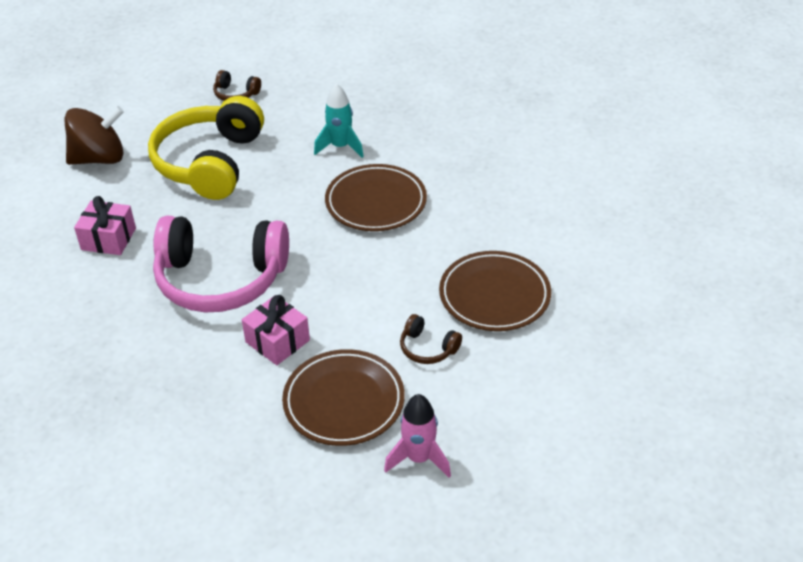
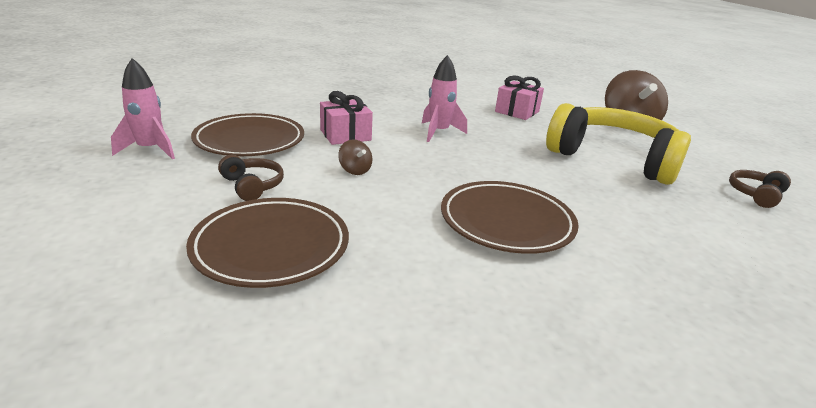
camera: 110 degrees right, 15 degrees down
pink headphones [153,216,289,312] -> pink rocket [422,55,467,142]
turquoise rocket [314,84,364,158] -> none
brown headphones [400,314,462,364] -> brown headphones turned 90 degrees clockwise [218,155,284,201]
none -> brown spinning top [338,139,372,175]

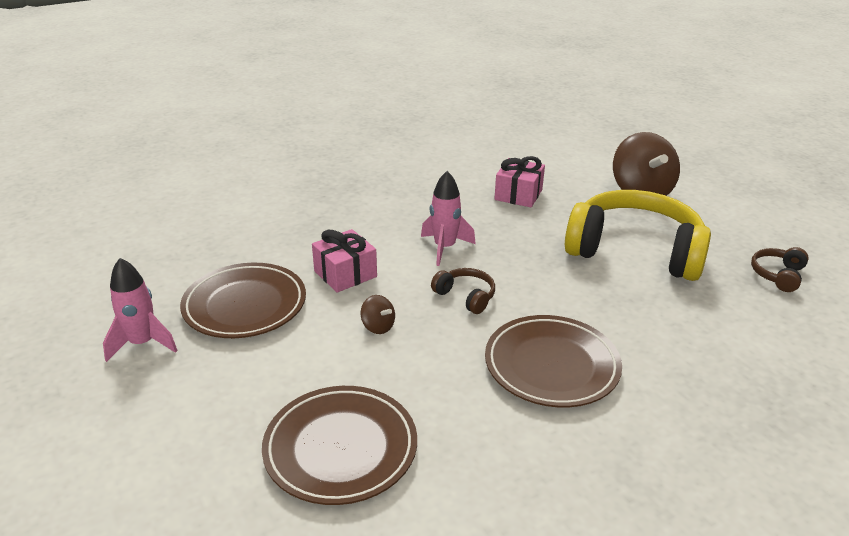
camera: 10 degrees left, 5 degrees up
brown headphones [218,155,284,201] -> brown headphones moved to [431,268,495,314]

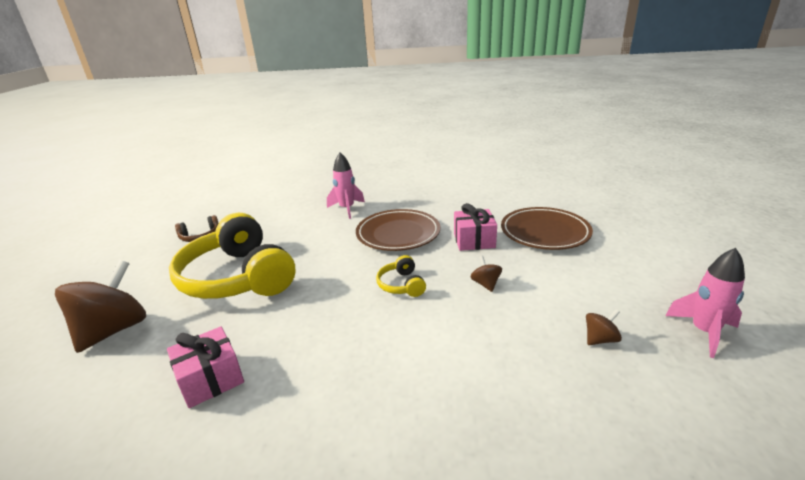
camera: 145 degrees left, 5 degrees down
brown plate [180,263,306,338] -> brown spinning top [586,309,622,345]
pink gift [312,229,377,293] -> pink gift moved to [454,203,497,251]
pink rocket [421,171,476,266] -> pink rocket moved to [327,152,365,219]
brown headphones [431,268,495,314] -> yellow headphones [376,255,426,297]

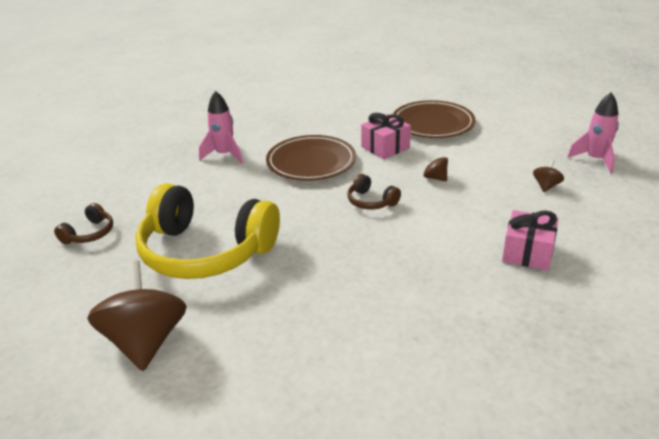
camera: 35 degrees left, 5 degrees up
pink gift [167,327,244,408] -> pink gift moved to [502,210,558,270]
yellow headphones [376,255,426,297] -> brown headphones [347,174,401,209]

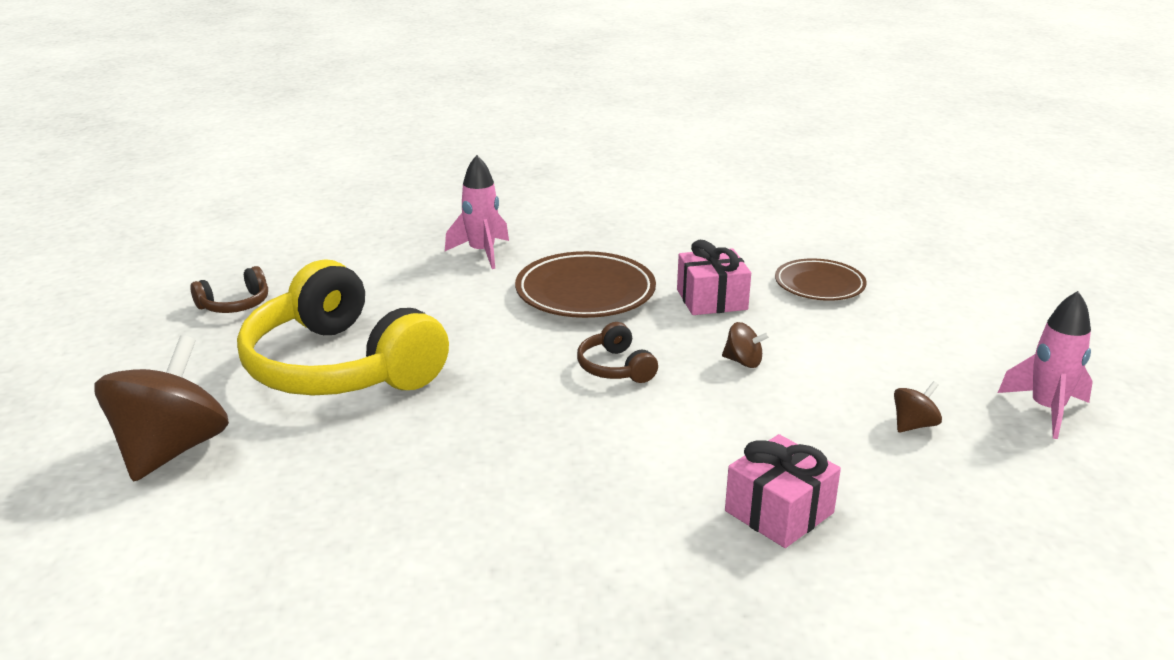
camera: 25 degrees right, 5 degrees down
brown plate [393,100,476,138] -> brown plate [775,258,867,301], size x0.65
brown spinning top [423,154,448,182] -> brown spinning top turned 135 degrees clockwise [722,322,770,368]

